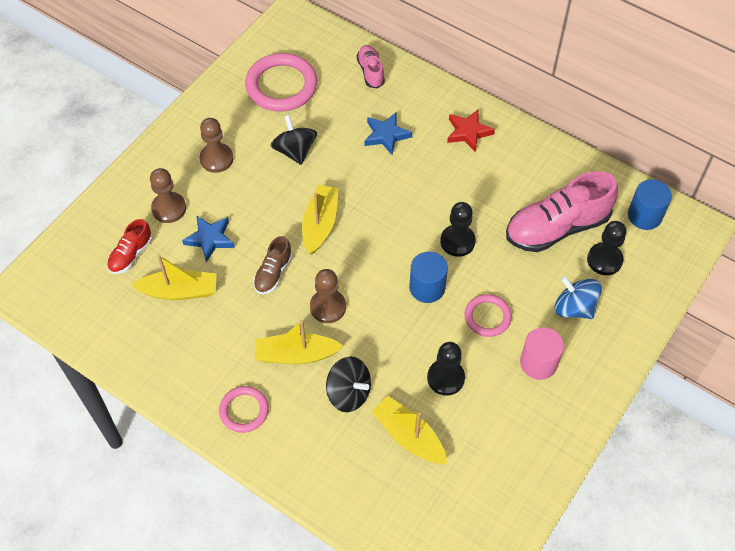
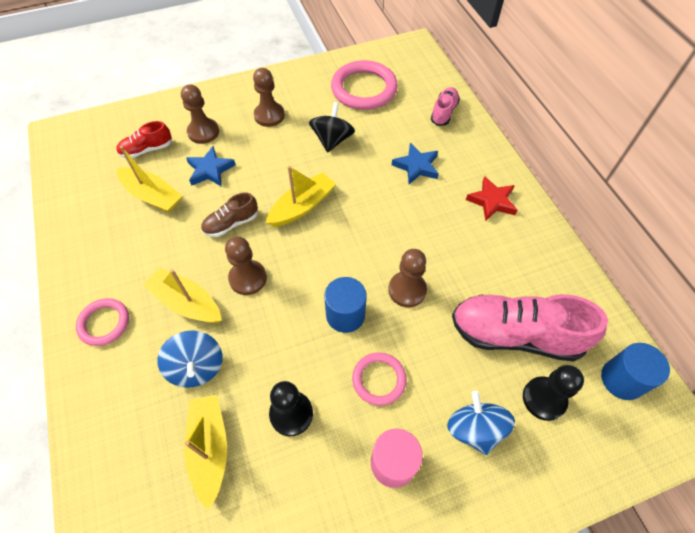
camera: 35 degrees right, 0 degrees up
black spinning top [326,357,371,412] -> blue spinning top [157,331,222,388]
black pawn [440,202,476,257] -> brown pawn [388,249,427,307]

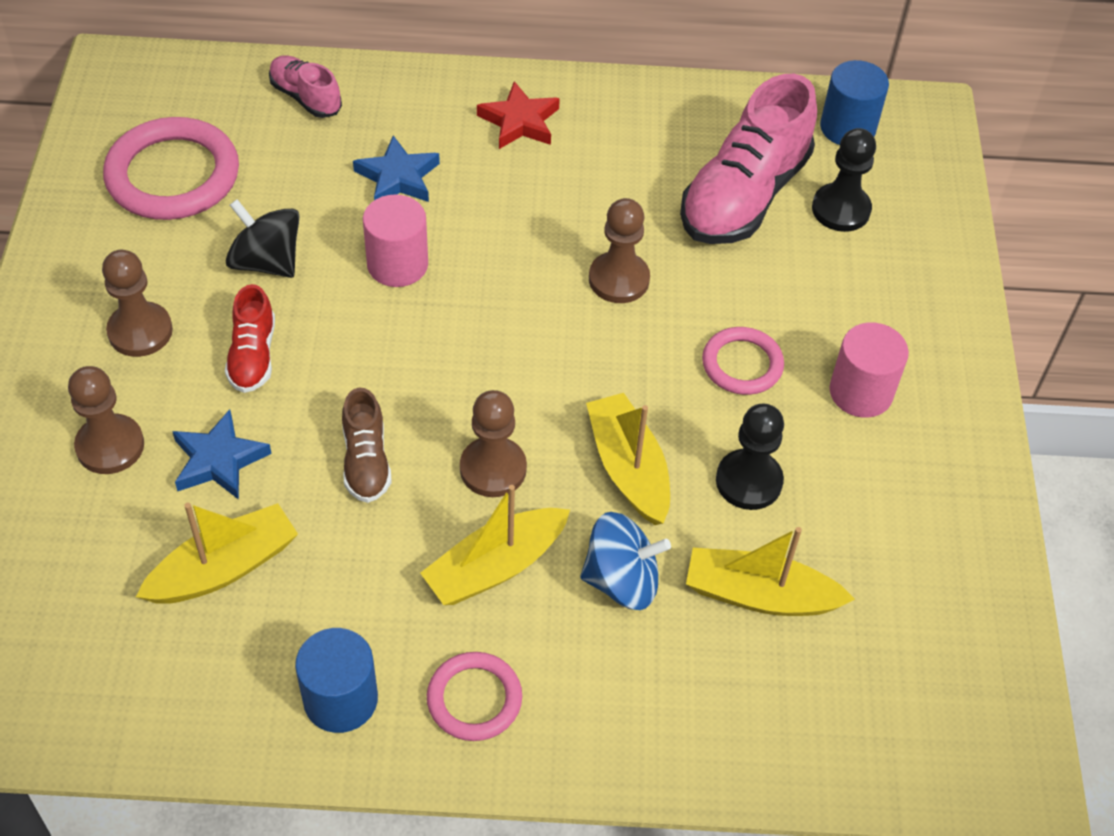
camera: 70 degrees left, 5 degrees down
red shoe [116,121,172,158] -> red shoe moved to [225,284,275,393]
yellow boat [266,166,336,227] -> yellow boat moved to [586,393,670,525]
blue cylinder [324,277,367,333] -> blue cylinder moved to [295,628,378,733]
blue spinning top [447,391,515,455] -> none
none -> pink cylinder [363,195,428,287]

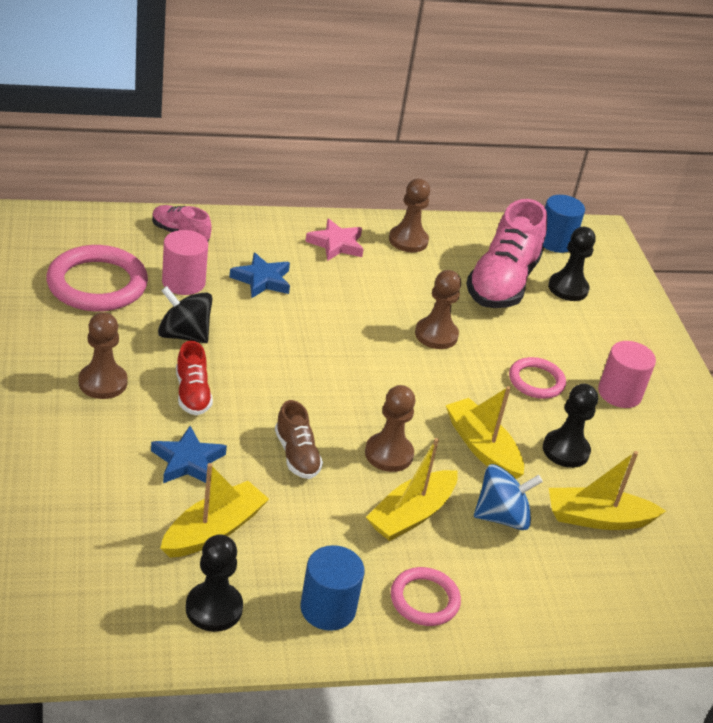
camera: 15 degrees left, 15 degrees down
brown pawn [68,366,144,474] -> brown pawn moved to [389,179,430,252]
pink cylinder [363,195,428,287] -> pink cylinder moved to [162,230,208,295]
red star [477,81,560,149] -> pink star [305,219,364,261]
none -> black pawn [186,534,243,632]

